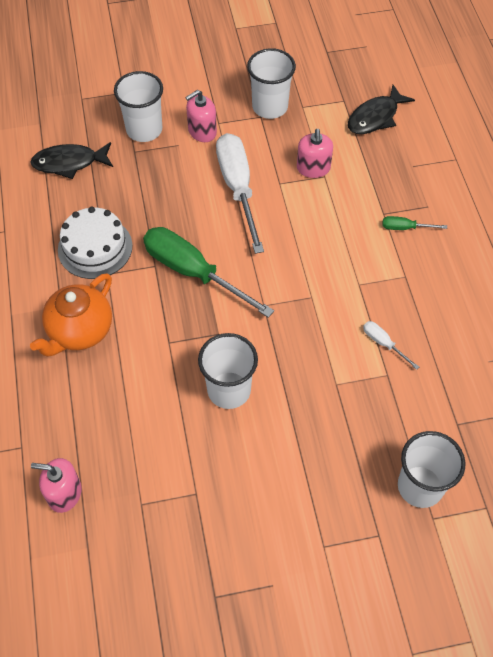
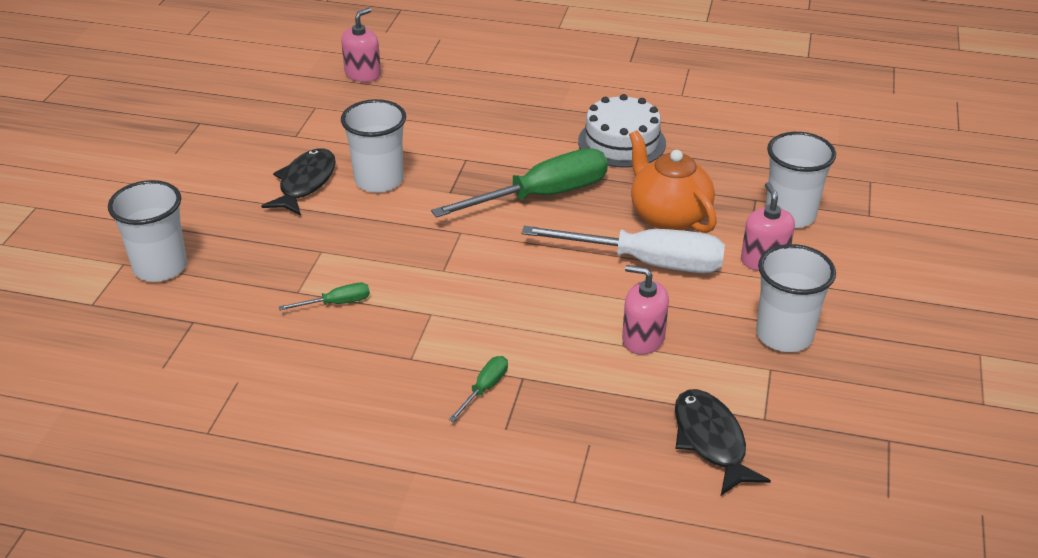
camera: 115 degrees right, 20 degrees down
black fish [30,142,113,179] -> black fish moved to [261,148,336,215]
orange teapot [30,273,112,357] -> orange teapot moved to [629,130,717,233]
white screwdriver [363,321,419,370] -> green screwdriver [279,283,370,310]

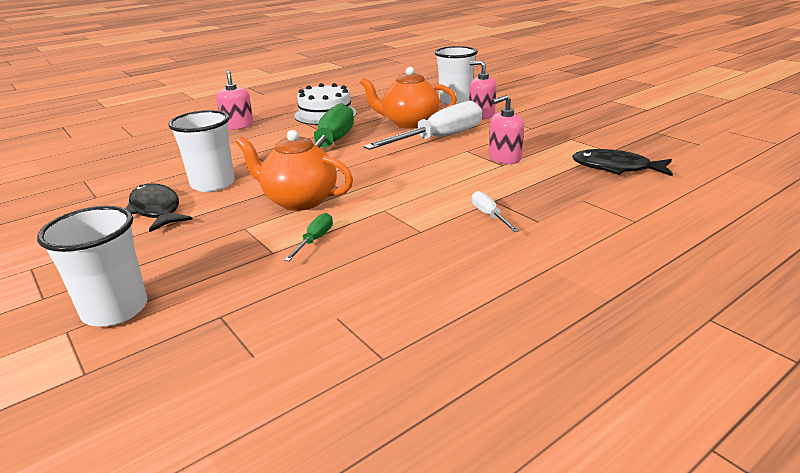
camera: 50 degrees left, 10 degrees down
pink soap dispenser [341,8,381,82] -> pink soap dispenser moved to [216,70,254,130]
green screwdriver [449,356,508,422] -> white screwdriver [472,191,519,232]
white cup [756,244,836,352] -> none
none -> orange teapot [236,130,353,211]

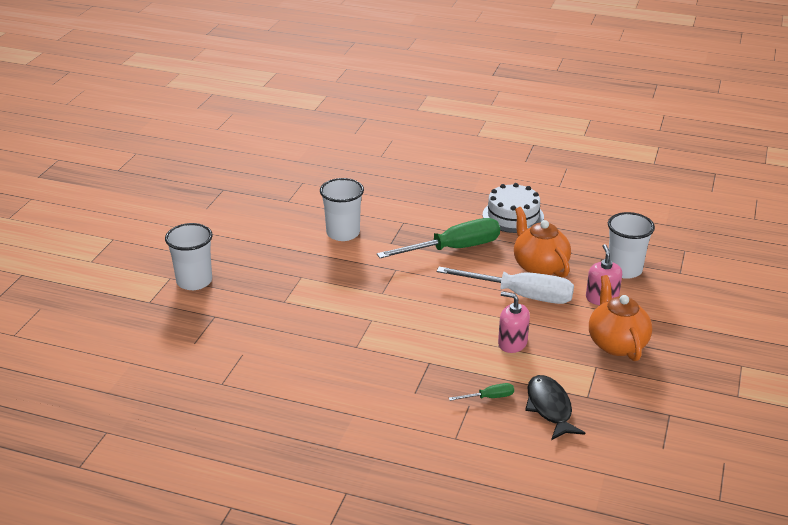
camera: 55 degrees right, 5 degrees up
black fish [126,183,193,232] -> none
pink soap dispenser [216,70,254,130] -> none
orange teapot [236,130,353,211] -> orange teapot moved to [589,275,652,361]
green screwdriver [284,213,333,261] -> green screwdriver moved to [449,383,514,401]
white screwdriver [472,191,519,232] -> none

